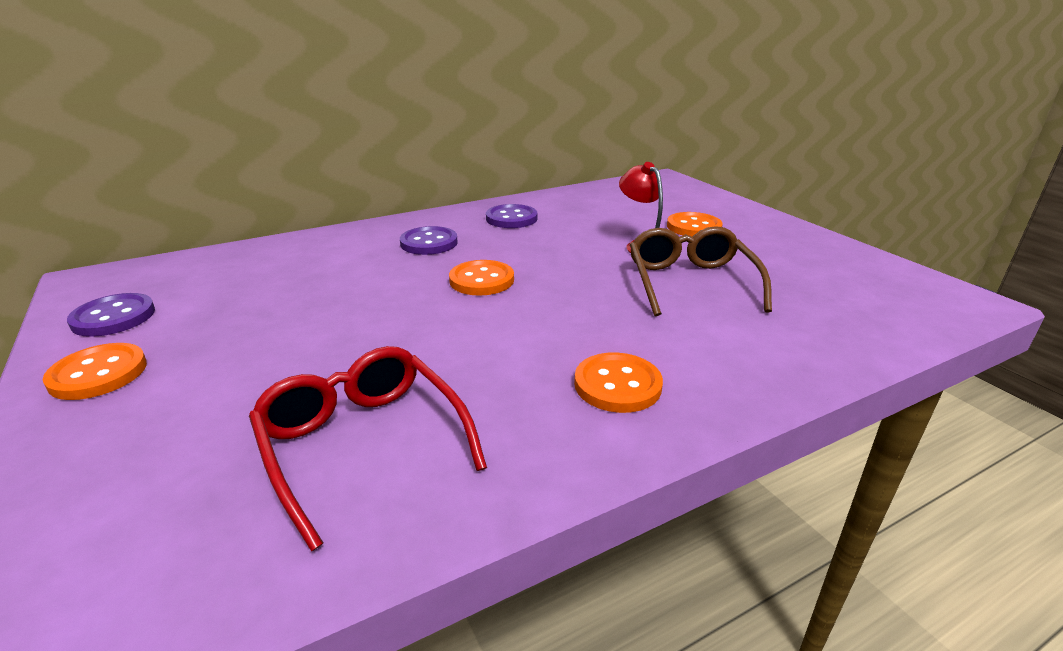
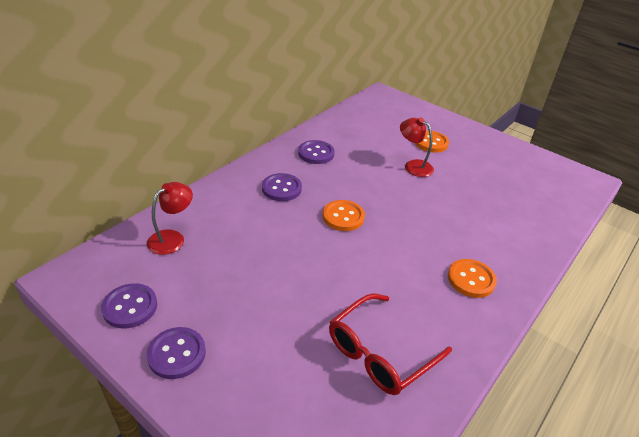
camera: 25 degrees left, 10 degrees up
orange button [43,343,147,400] -> purple button [147,327,206,379]
red glasses [249,346,487,551] -> red glasses turned 75 degrees counterclockwise [329,293,452,395]
brown glasses [630,226,772,316] -> none
none -> red lamp [147,182,193,255]

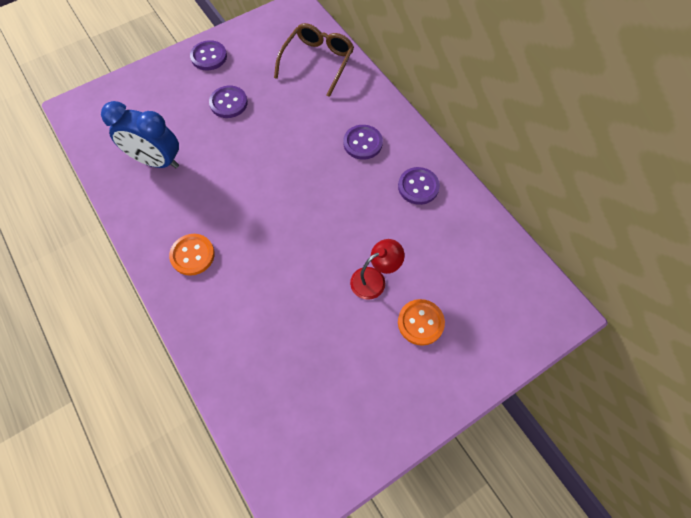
camera: 110 degrees right, 25 degrees up
purple button [101,283,157,329] -> purple button moved to [209,86,248,118]
red lamp [147,182,193,255] -> brown glasses [274,23,354,97]
orange button [323,200,365,231] -> none
red glasses [329,293,452,395] -> blue clock [101,101,179,168]

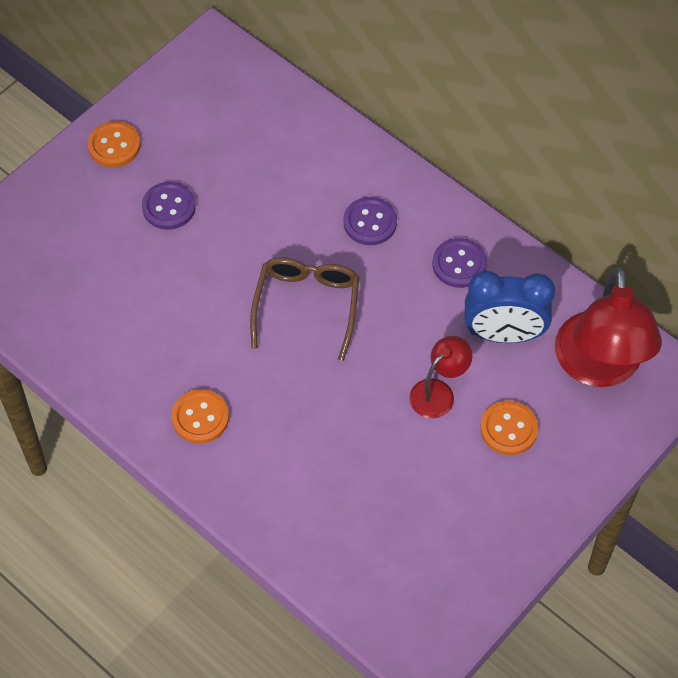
camera: 15 degrees left, 5 degrees down
blue clock [101,101,179,168] -> blue clock moved to [464,271,555,343]
purple button [190,40,227,71] -> orange button [88,121,141,167]
brown glasses [274,23,354,97] -> brown glasses moved to [250,257,359,361]
none -> red lamp [555,267,662,387]

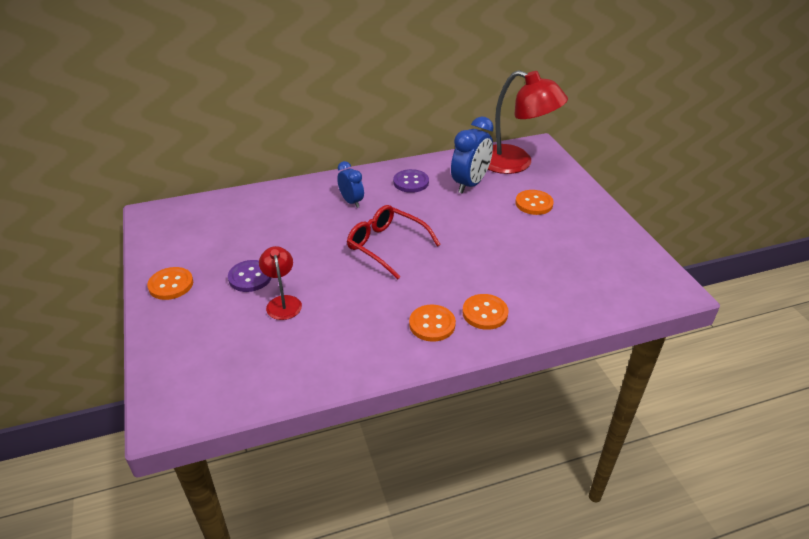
camera: 60 degrees left, 20 degrees down
brown glasses [250,257,359,361] -> red glasses [347,205,441,279]
purple button [343,197,397,245] -> blue clock [337,161,364,208]
red lamp [409,336,472,418] -> red lamp moved to [259,246,302,320]
none -> orange button [462,294,508,330]

